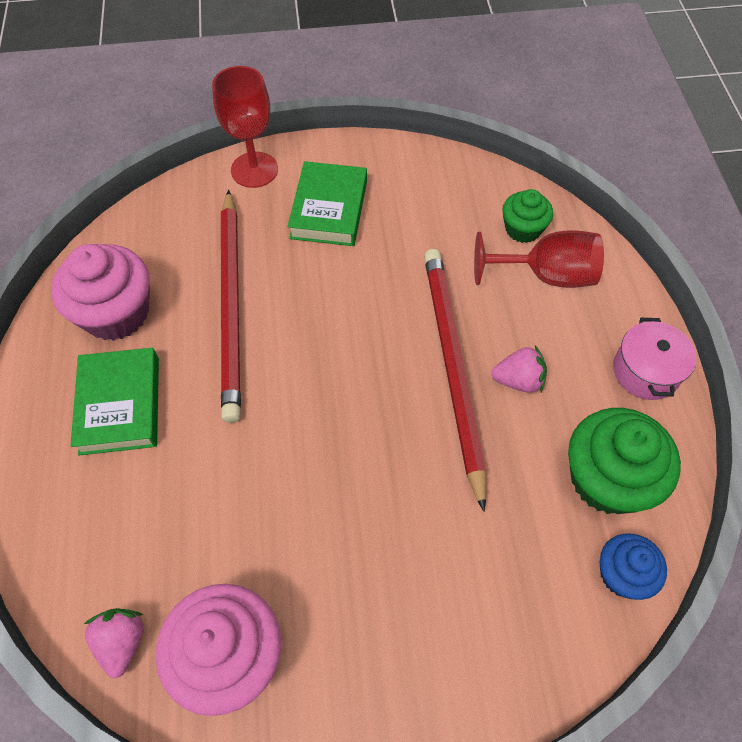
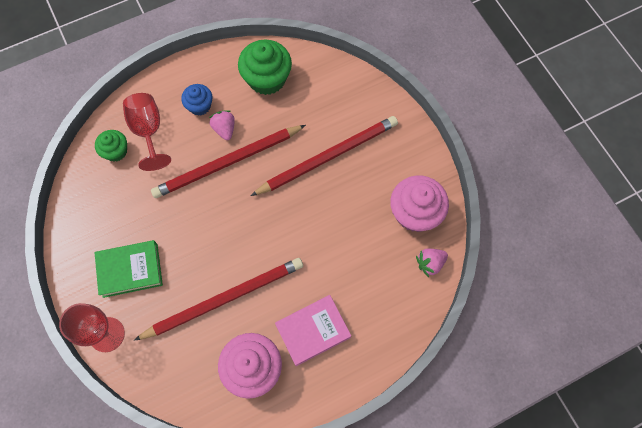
camera: 110 degrees left, 10 degrees up
green book [71,348,159,455] -> pink book [275,295,351,366]
blue cupcake [600,534,667,600] -> blue cupcake moved to [181,84,212,116]
pink pot [613,318,696,400] -> none
none -> red pencil [250,116,398,196]

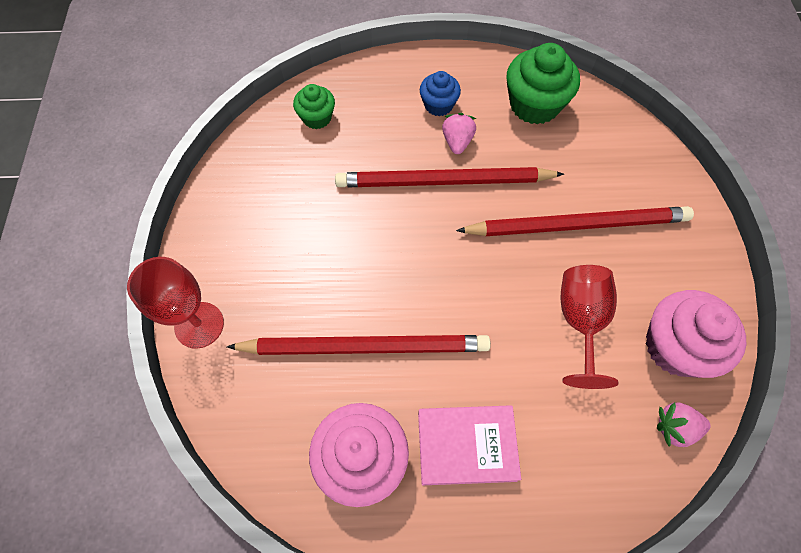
camera: 25 degrees right, 5 degrees down
green book [95,240,163,298] -> none
red goblet [123,93,171,171] -> red goblet moved to [561,265,618,389]

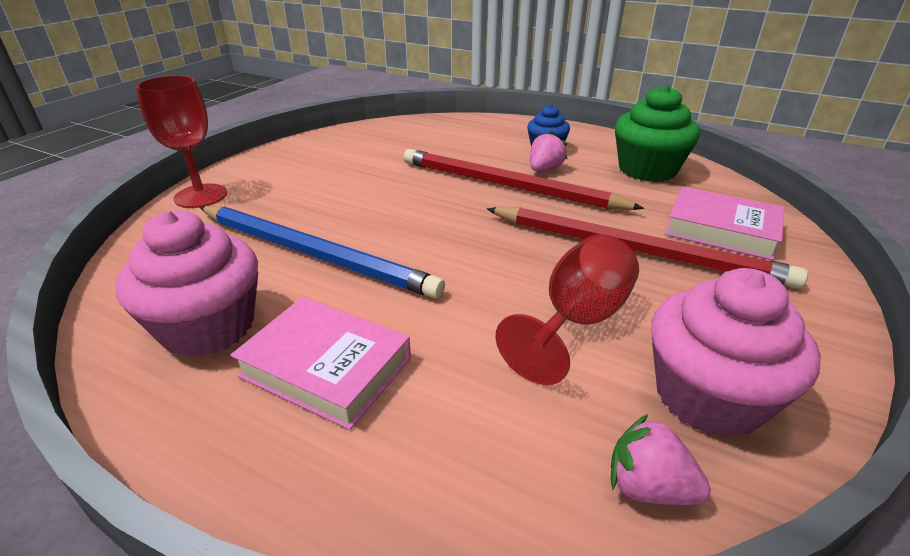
camera: 30 degrees right, 30 degrees down
red pencil [227,335,491,355] -> blue pencil [199,206,445,299]
green cupcake [293,84,335,129] -> none
none -> pink book [665,186,784,260]

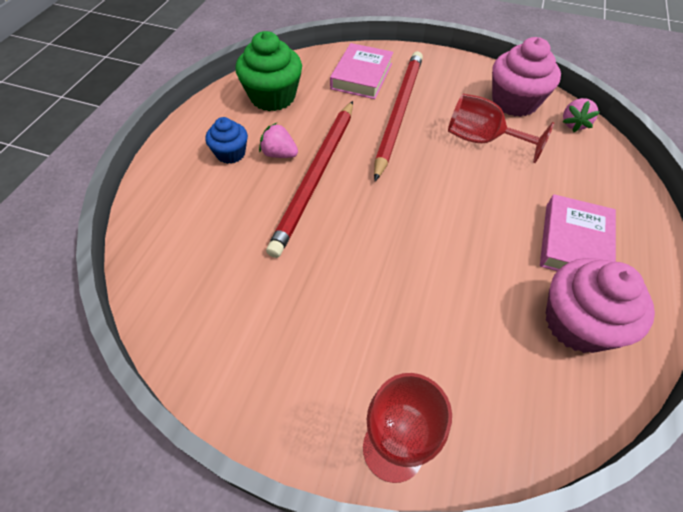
camera: 100 degrees left, 20 degrees up
blue pencil [199,206,445,299] -> none

